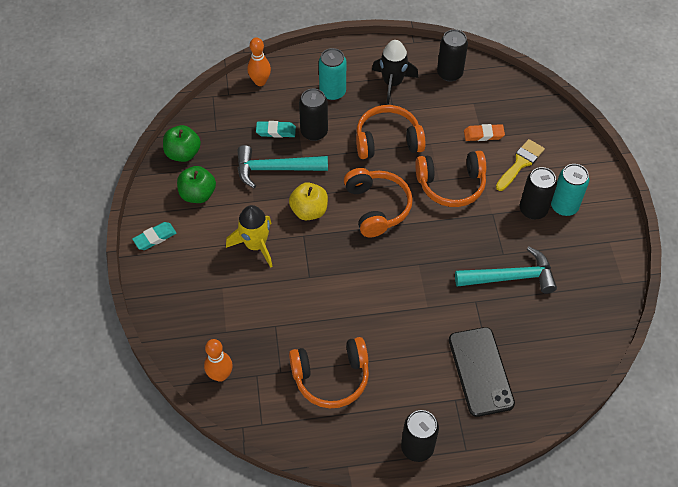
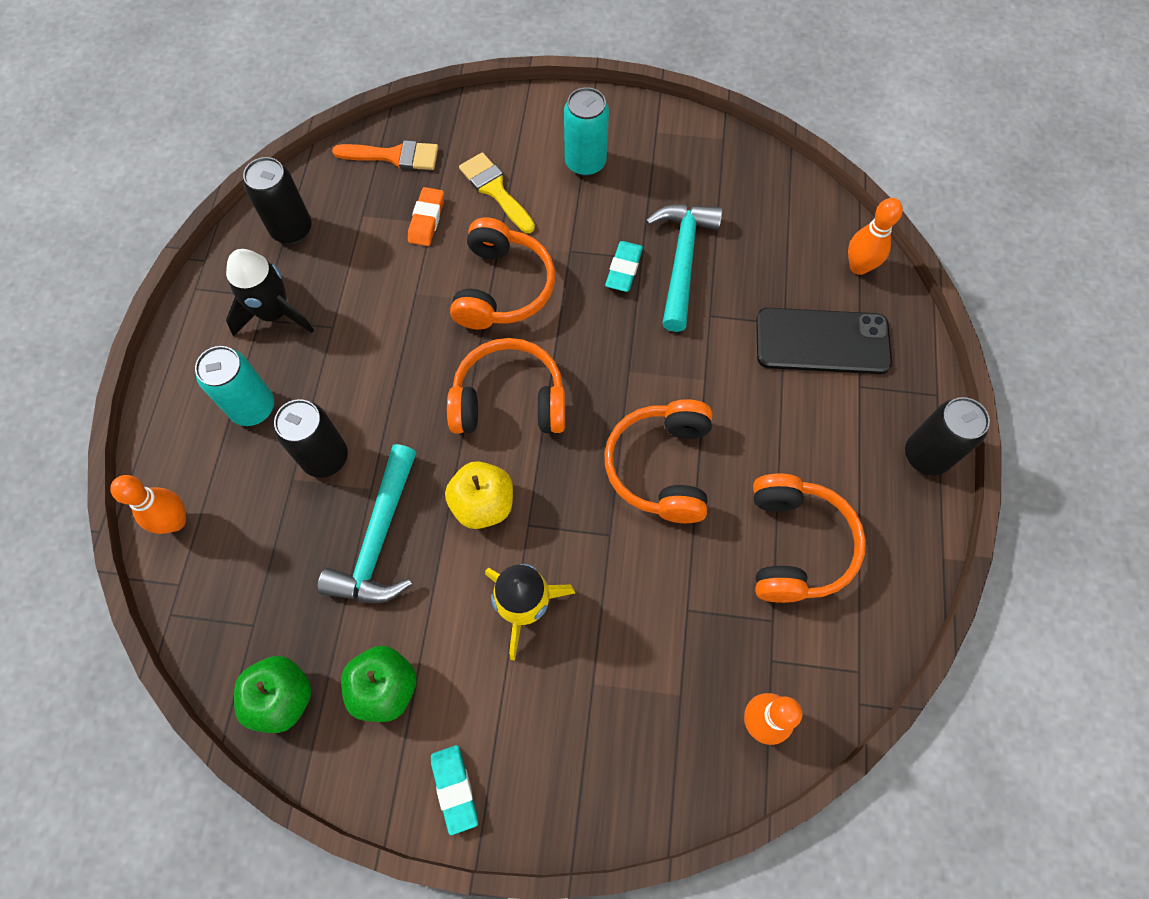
camera: 75 degrees left, 10 degrees up
turquoise eraser [256,121,296,138] -> turquoise eraser moved to [605,241,643,292]
orange headphones [356,105,426,159] -> orange headphones moved to [604,399,713,523]
black can [520,167,557,220] -> none
none -> orange brush [332,140,438,170]
none -> orange bowling pin [848,198,903,275]

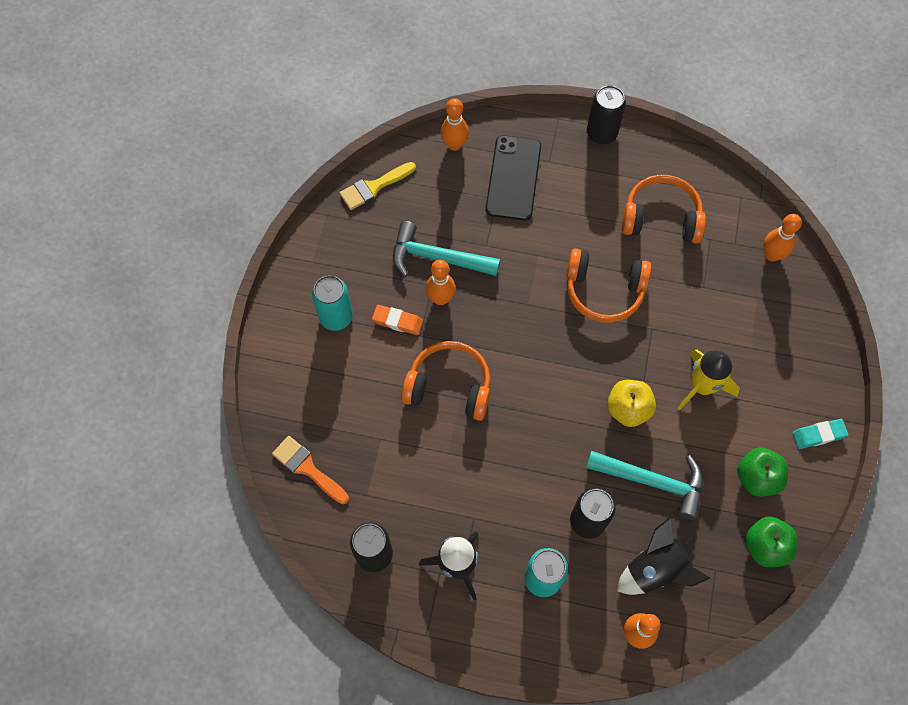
camera: 85 degrees left, 0 degrees up
orange brush [332,140,438,170] -> orange brush turned 60 degrees counterclockwise [272,436,349,504]
orange eraser [408,187,444,246] -> orange eraser moved to [372,305,423,335]
orange headphones [447,338,565,434] -> none
yellow brush [459,152,535,233] -> yellow brush moved to [340,162,416,210]
turquoise eraser [605,241,643,292] -> orange bowling pin [426,260,456,305]
none -> black rocket [617,517,710,595]

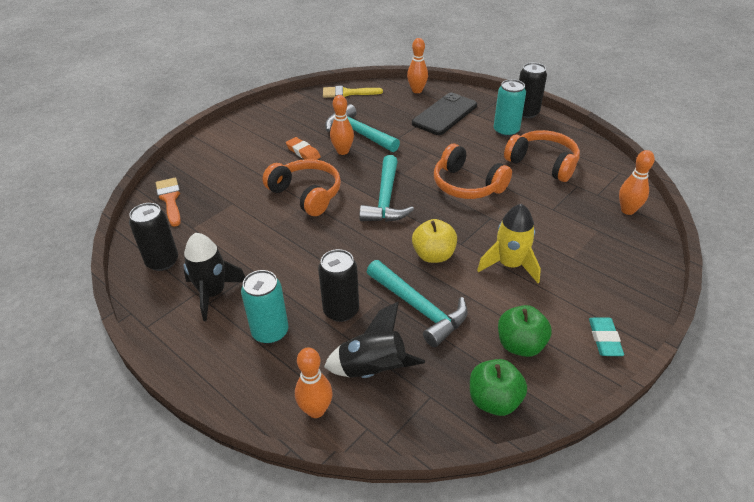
camera: 30 degrees right, 25 degrees down
turquoise can [312,275,353,331] -> turquoise can moved to [494,79,526,137]
turquoise eraser [792,419,849,449] -> turquoise eraser turned 75 degrees clockwise [589,318,624,356]
none -> turquoise hammer [359,155,414,222]

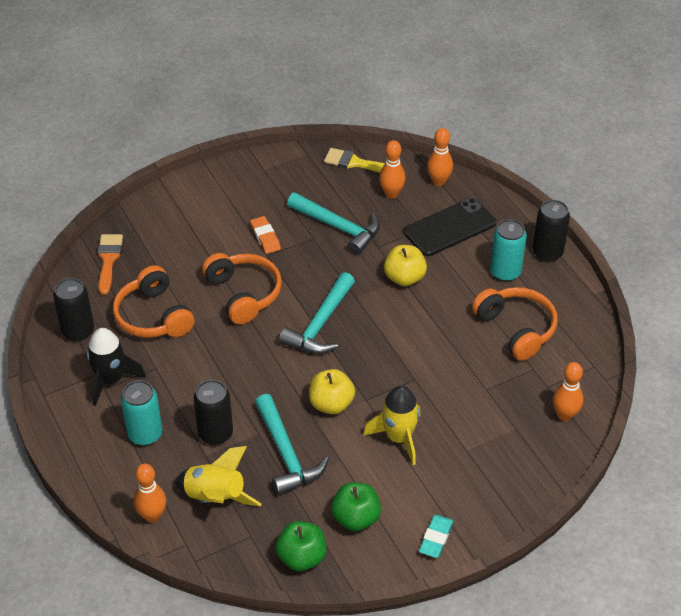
camera: 20 degrees right, 5 degrees up
black rocket [324,302,425,378] -> yellow rocket [175,446,261,506]
turquoise hammer [325,104,400,152] -> turquoise hammer turned 150 degrees clockwise [287,192,380,255]
orange bowling pin [330,95,354,155] -> orange bowling pin moved to [379,140,406,198]
orange headphones [434,144,512,199] -> orange headphones moved to [113,265,195,338]
none -> yellow apple [384,245,427,286]

